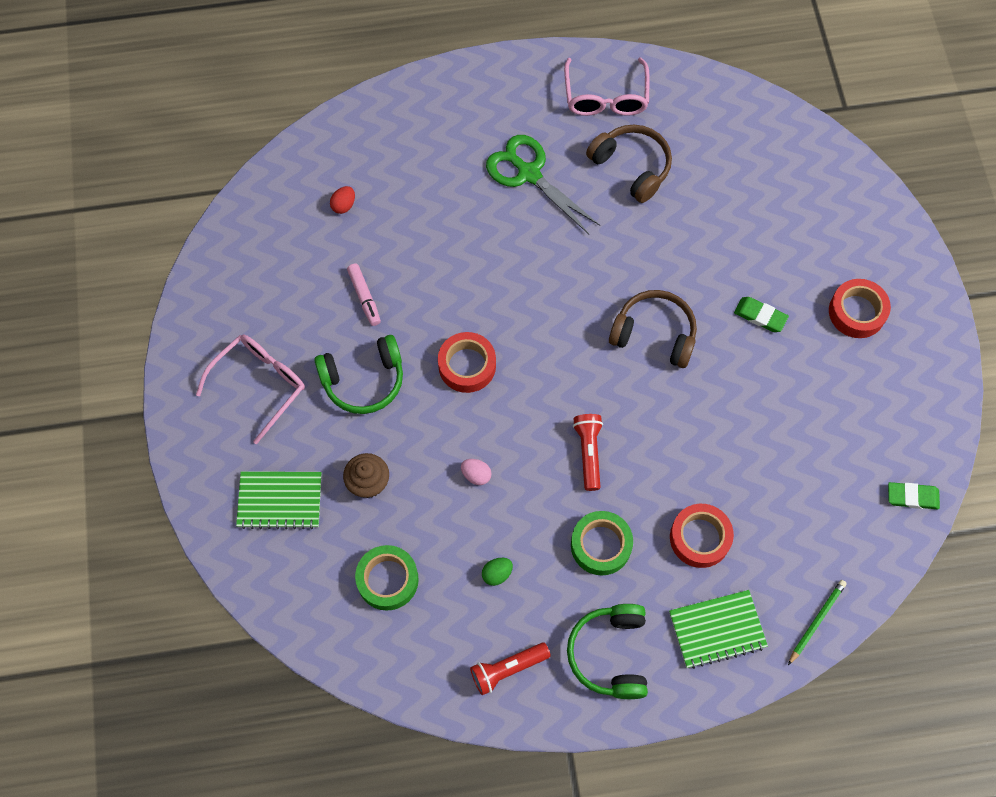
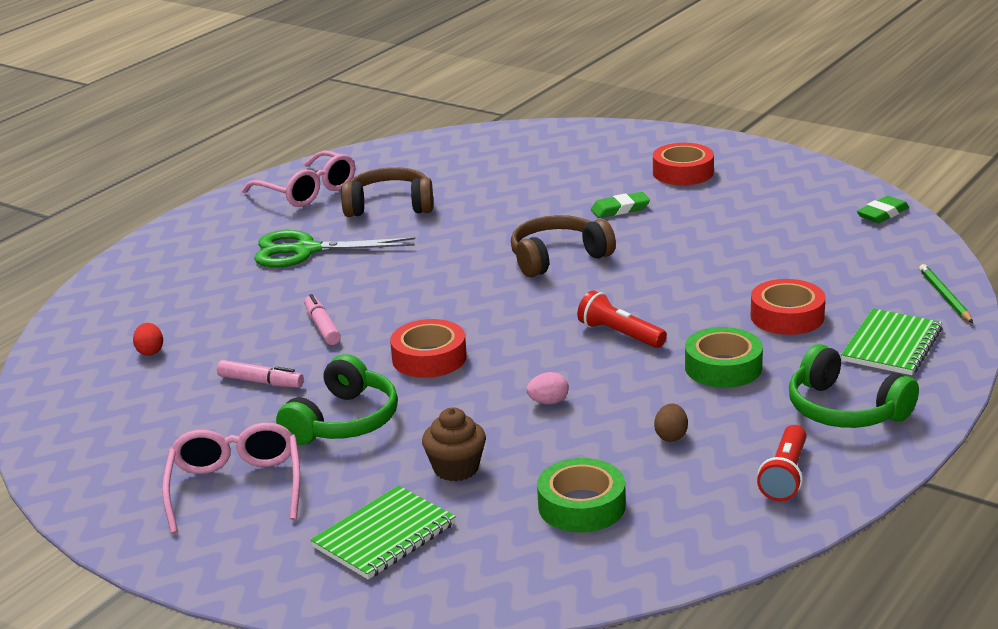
camera: 45 degrees left, 40 degrees down
green egg [482,558,513,586] -> brown egg [654,404,688,442]
none -> pink marker [304,294,341,345]

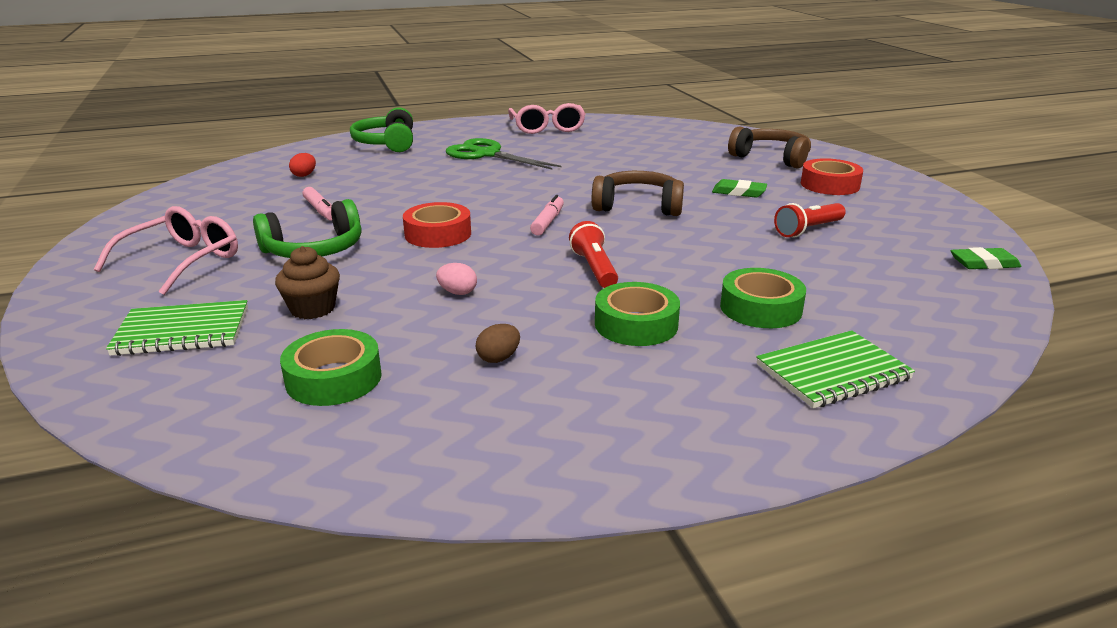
camera: 35 degrees right, 0 degrees up
pink marker [304,294,341,345] -> pink marker moved to [530,195,564,236]
brown headphones [341,167,433,217] -> brown headphones moved to [728,126,811,168]
red tape [751,279,825,335] -> green tape [720,268,806,328]
red flashlight [757,425,807,501] -> red flashlight moved to [774,203,846,237]
green headphones [789,344,919,428] -> green headphones moved to [350,107,413,152]
green pencil [919,264,973,323] -> none

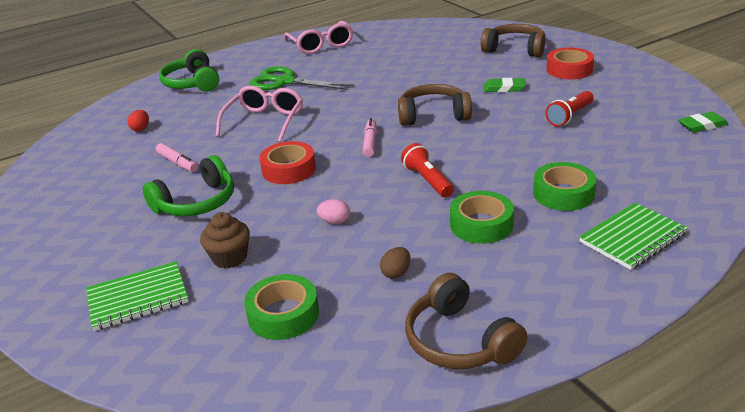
camera: 10 degrees left, 5 degrees up
pink glasses [94,206,238,295] -> pink glasses moved to [216,85,303,143]
none -> brown headphones [405,273,527,369]

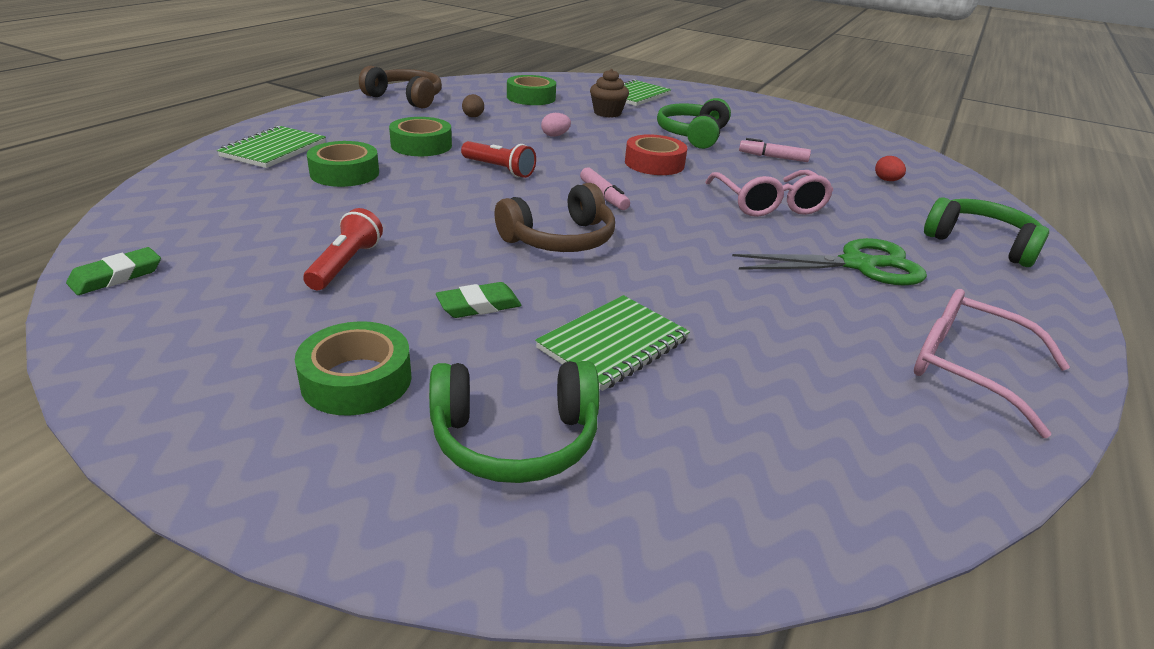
camera: 145 degrees right, 0 degrees up
brown headphones [481,24,546,57] -> green headphones [429,361,599,483]
red tape [546,48,594,79] -> green tape [295,321,412,415]
none -> green notebook [535,295,690,391]

